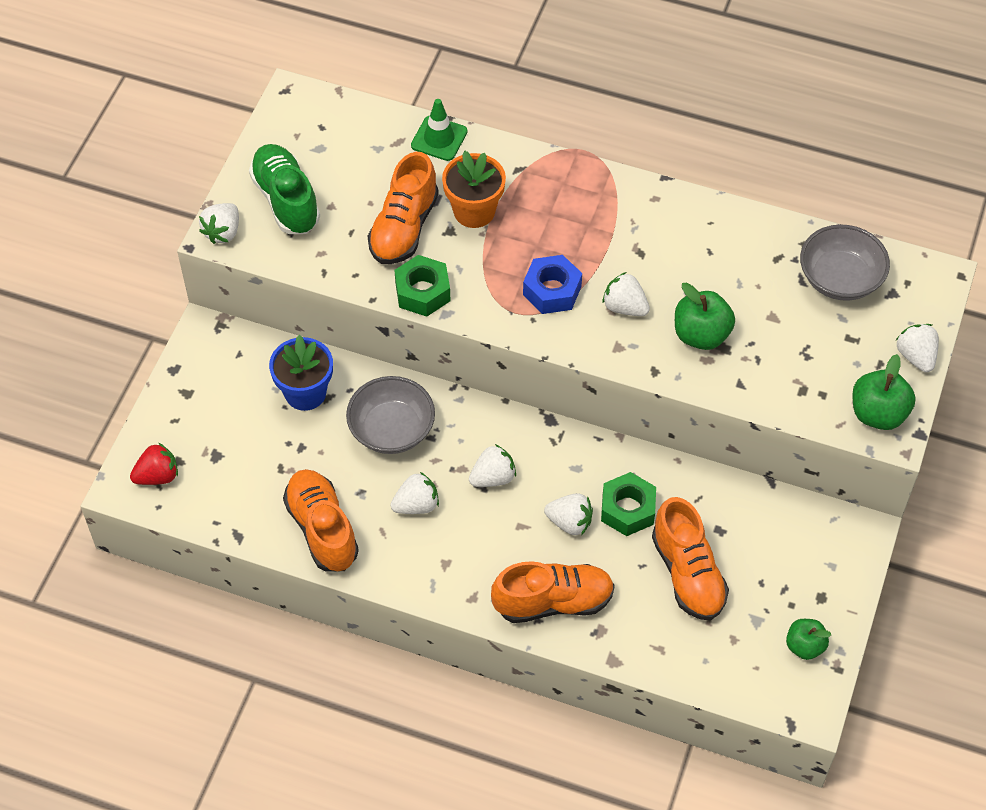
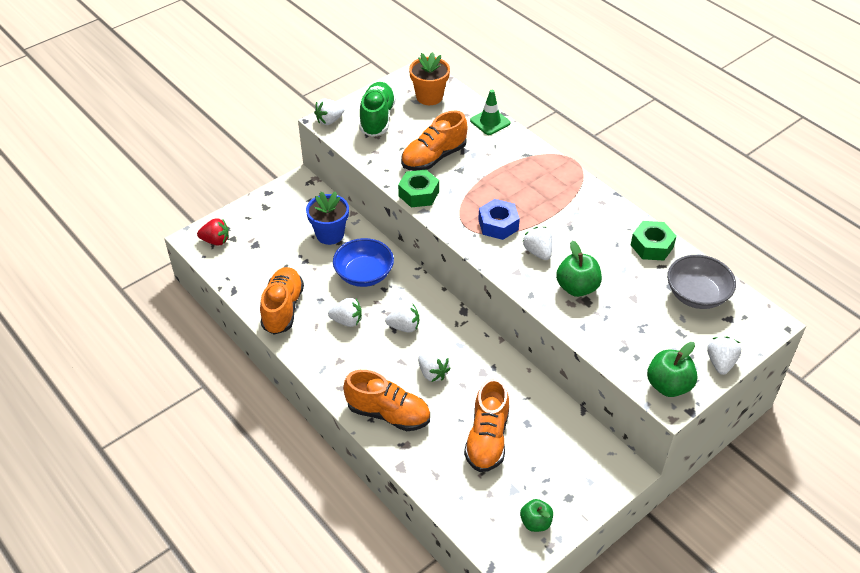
camera: 30 degrees right, 10 degrees down
grey bowl [346,376,435,454] -> blue bowl [333,238,394,287]
orange flower pot [442,151,506,228] -> orange flower pot moved to [409,52,450,105]
green nut [601,472,656,536] -> green nut moved to [631,221,677,261]

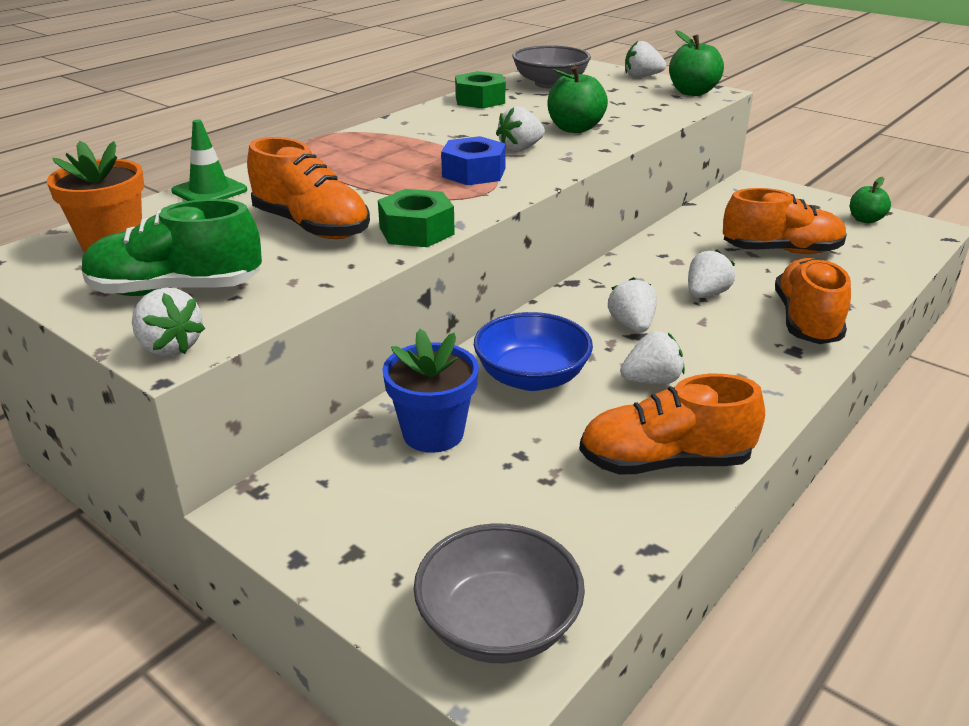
camera: 100 degrees left, 15 degrees down
red strawberry [197,218,229,246] -> grey bowl [414,523,585,663]
white strawberry [328,298,362,327] -> white strawberry turned 75 degrees clockwise [620,331,685,384]

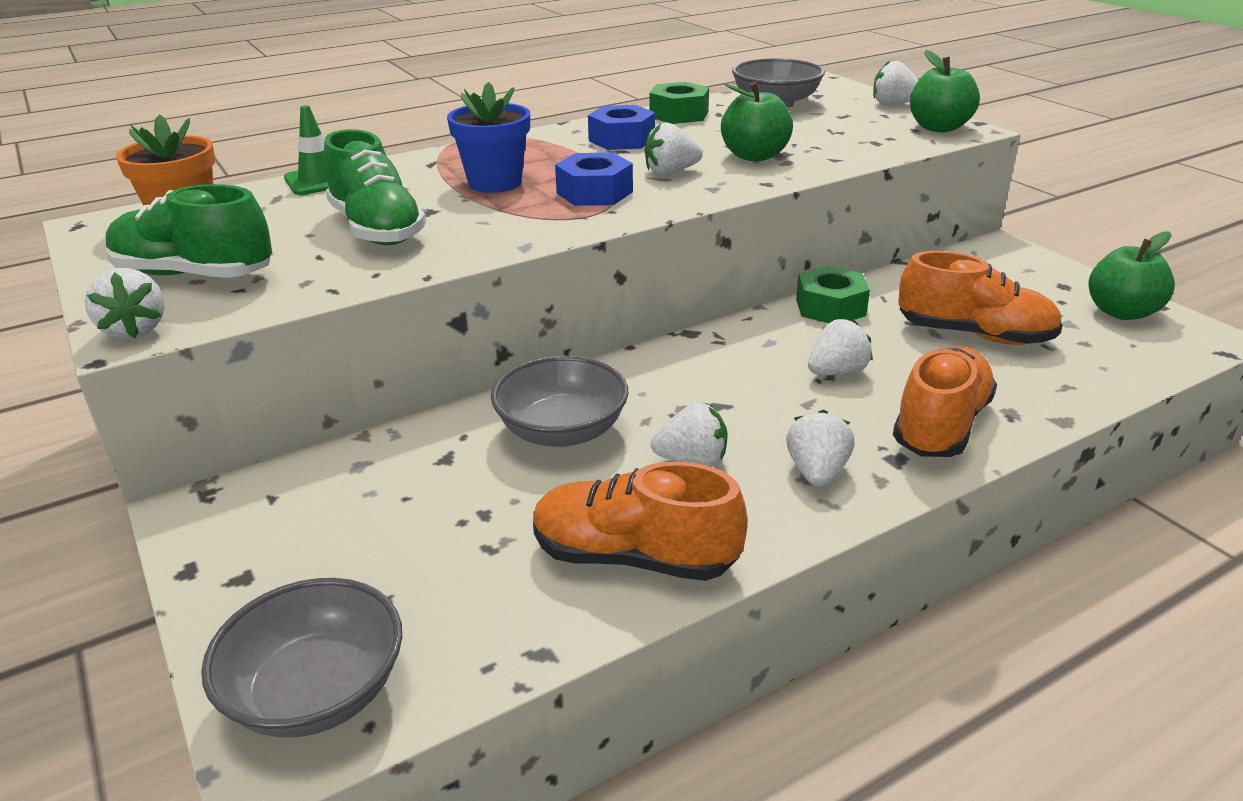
camera: 20 degrees right, 0 degrees up
orange shoe [247,137,370,239] -> green shoe [324,129,426,245]
green nut [378,189,455,247] -> green nut moved to [796,266,870,323]
blue flower pot [382,329,479,453] -> blue flower pot moved to [447,82,530,193]
blue bowl [474,312,593,391] -> grey bowl [491,356,628,447]
white strawberry [608,277,657,333] -> white strawberry moved to [786,410,854,487]
green apple [850,177,891,223] -> green apple [1089,231,1175,320], size x1.50
none -> blue nut [588,105,655,150]

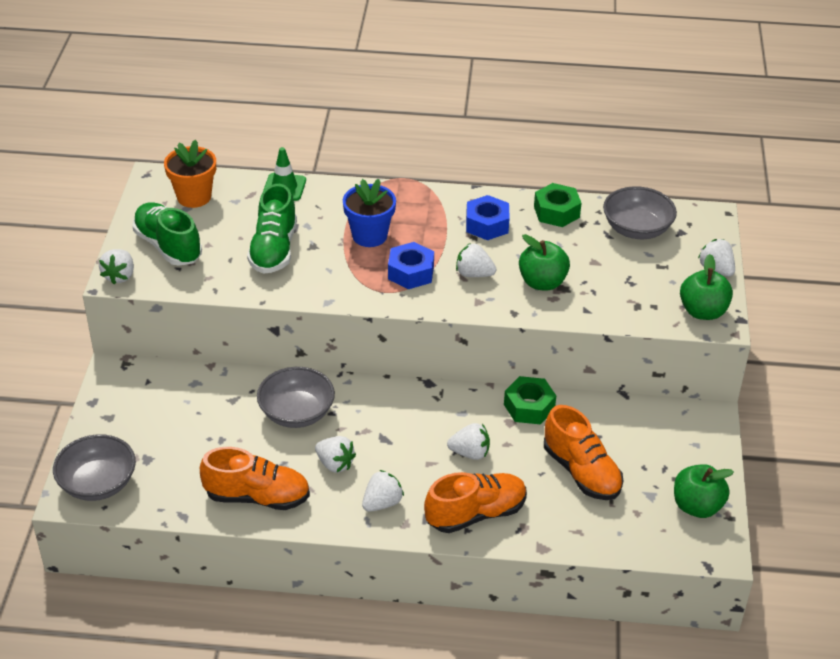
camera: 35 degrees right, 10 degrees up
orange shoe [533,461,748,581] -> orange shoe turned 135 degrees clockwise [200,447,310,510]

